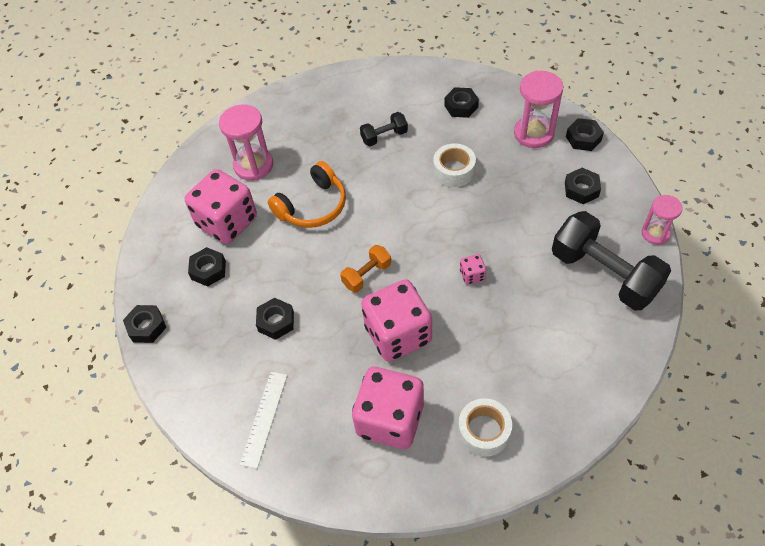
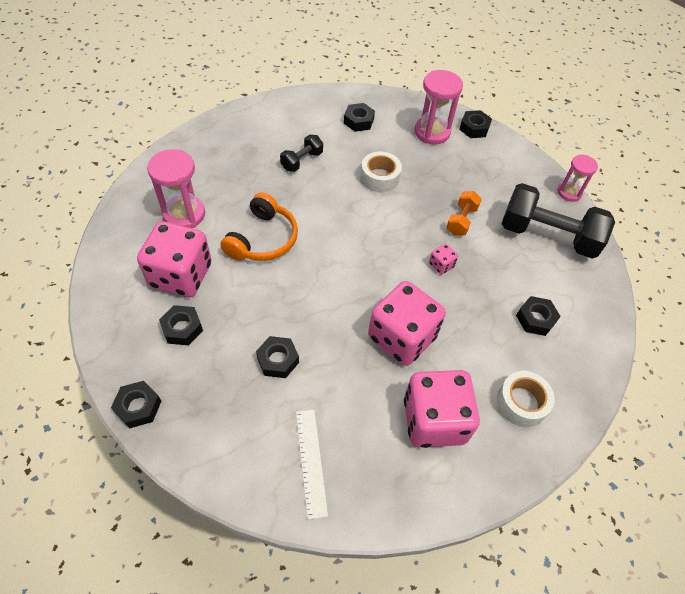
camera: 30 degrees left, 0 degrees up
orange dumbbell [340,245,391,292] -> orange dumbbell moved to [446,191,482,236]
black nut [565,168,601,204] -> black nut moved to [516,296,561,336]

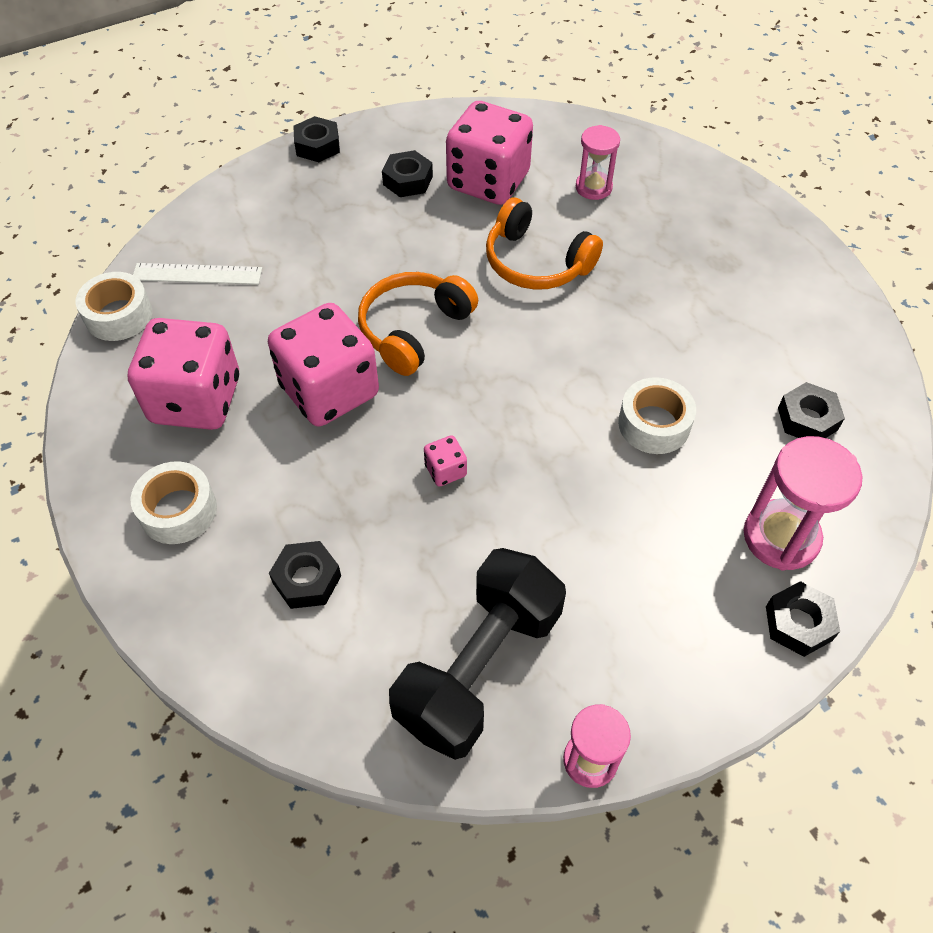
camera: 105 degrees right, 0 degrees up
pink hourglass [147,149,205,228] -> pink hourglass [576,125,620,200], size x0.63
black nut [256,336,299,378] -> none
black dumbbell [280,135,323,172] -> none
orange dumbbell [446,191,482,236] -> none
none -> white tape [76,272,152,341]
none -> orange headphones [358,272,478,376]

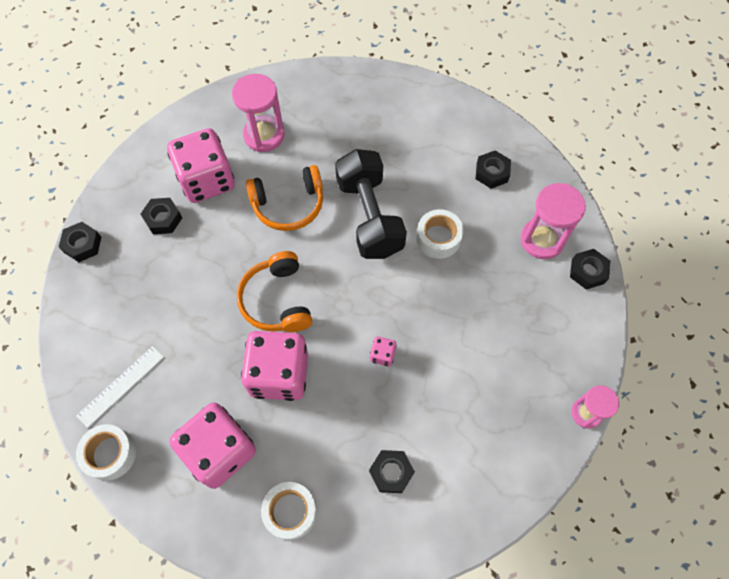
camera: 50 degrees left, 10 degrees up
black dumbbell [389,548,566,760] -> black dumbbell moved to [335,149,407,259]
pink hourglass [576,125,620,200] -> pink hourglass [232,74,285,152], size x1.59

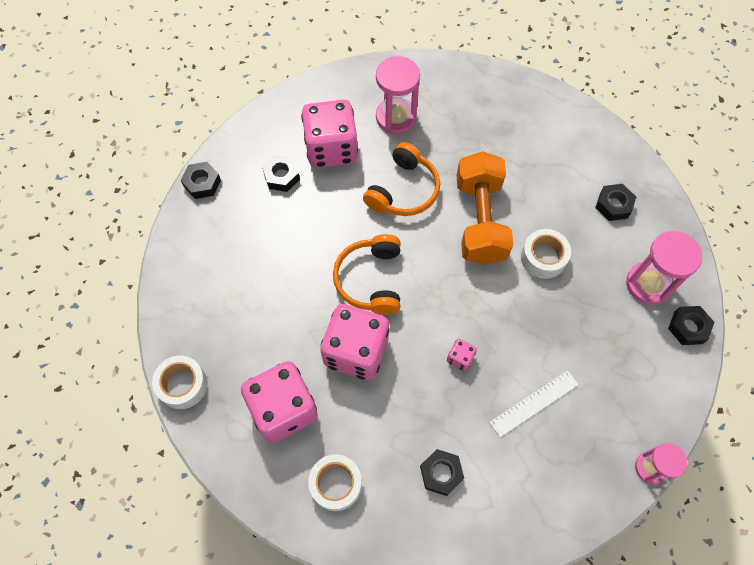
camera: 15 degrees right, 0 degrees up
white ruler [76,346,164,428] -> white ruler moved to [489,371,579,437]
orange headphones [246,165,323,231] -> orange headphones turned 60 degrees counterclockwise [363,142,440,216]
black dumbbell [335,149,407,259] -> orange dumbbell [457,151,513,265]

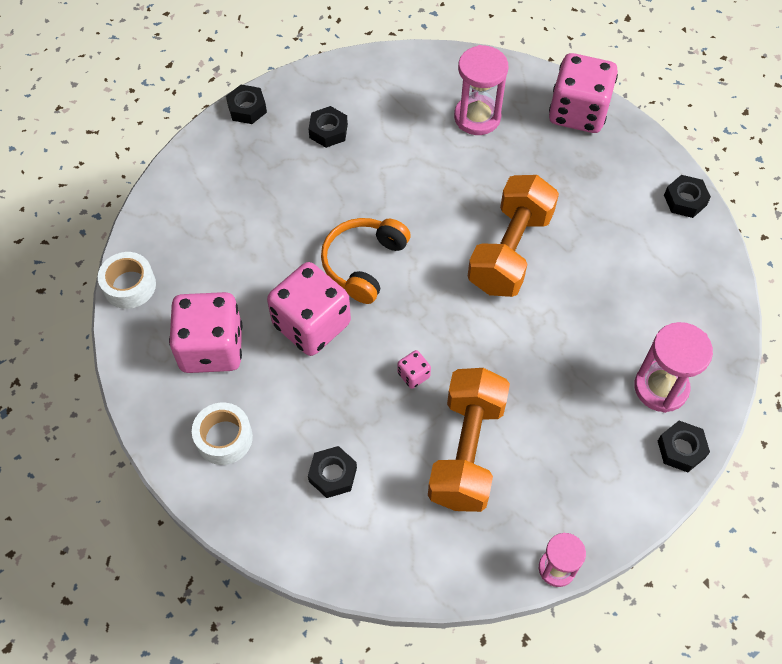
camera: 25 degrees right, 5 degrees down
pink dice [301,100,358,168] -> pink dice moved to [549,53,618,133]
orange headphones [363,142,440,216] -> none
white ruler [489,371,579,437] -> orange dumbbell [428,368,510,512]
white tape [521,229,571,279] -> none
black nut [595,184,636,221] -> black nut moved to [664,175,711,218]

